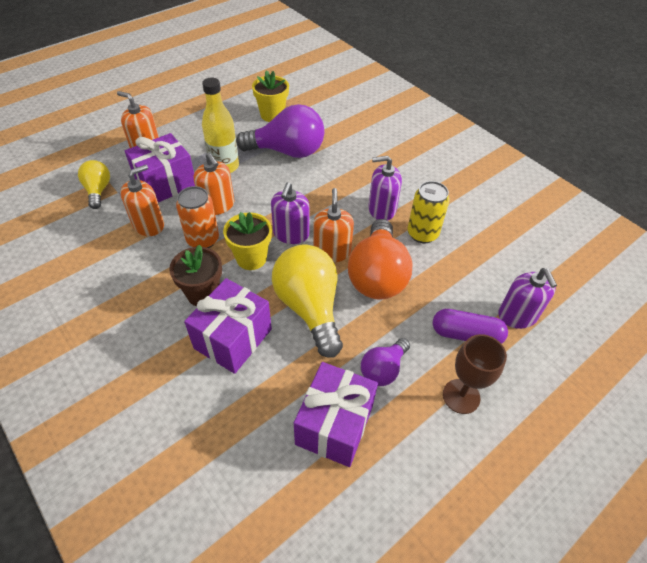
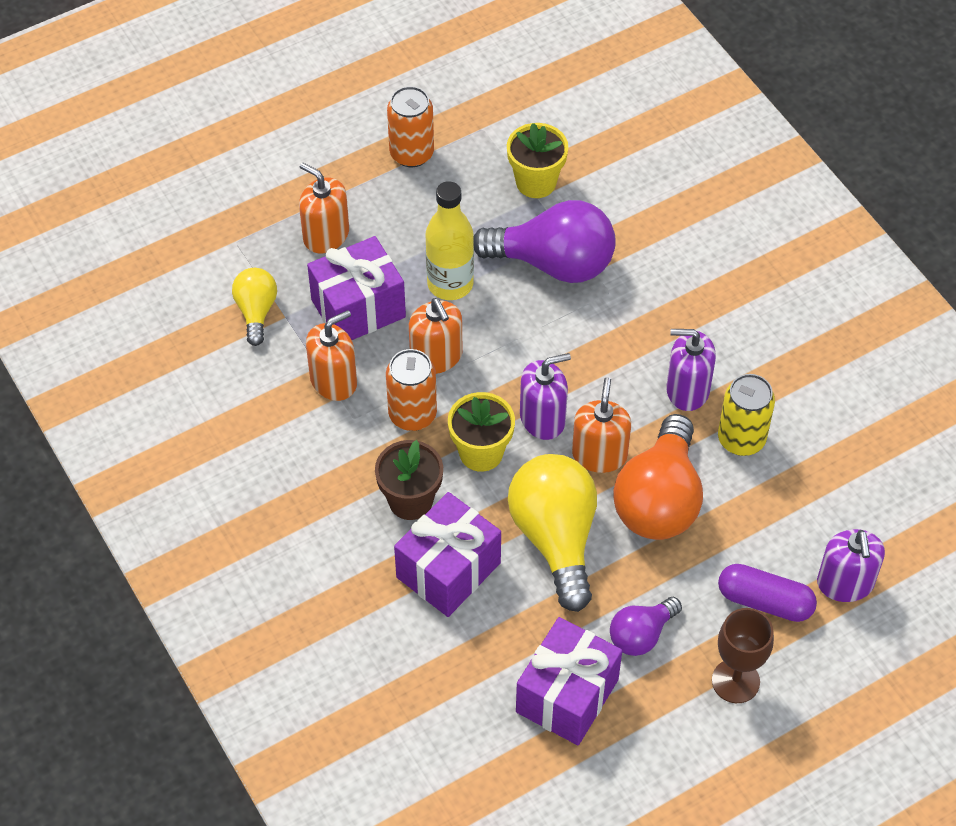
camera: 10 degrees right, 5 degrees up
purple soap dispenser [271,182,310,244] -> purple soap dispenser turned 135 degrees counterclockwise [520,353,571,440]
none -> orange can [387,86,434,167]

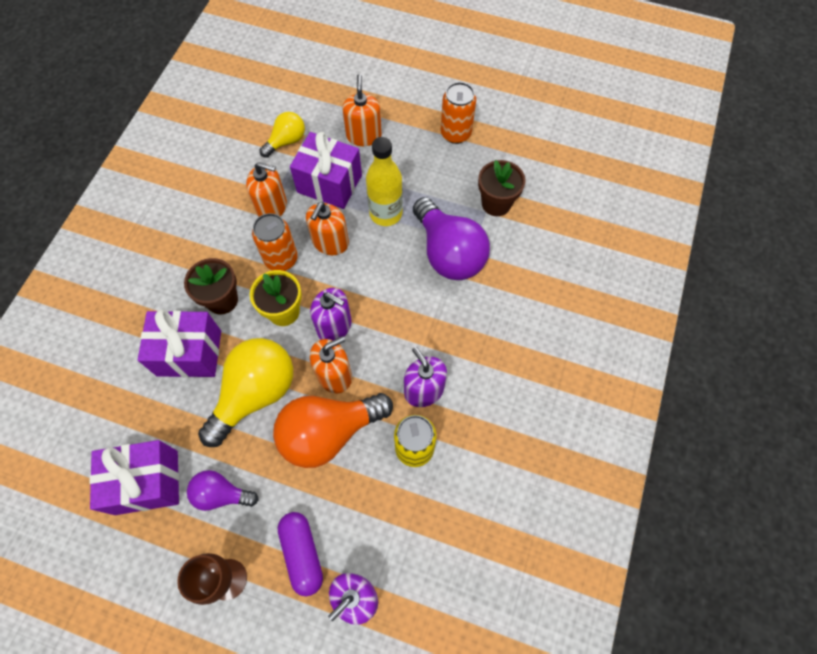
camera: 50 degrees right, 10 degrees up
yellow flower pot [507,123,568,198] -> brown flower pot [478,160,526,216]

